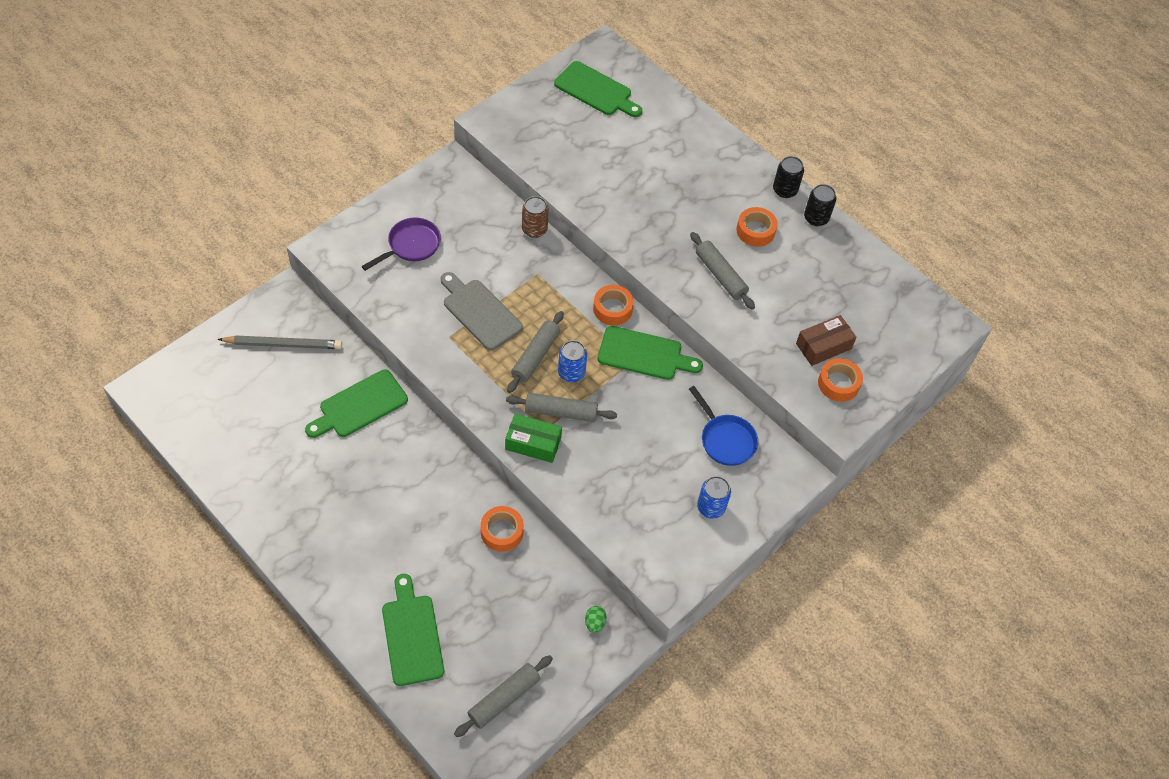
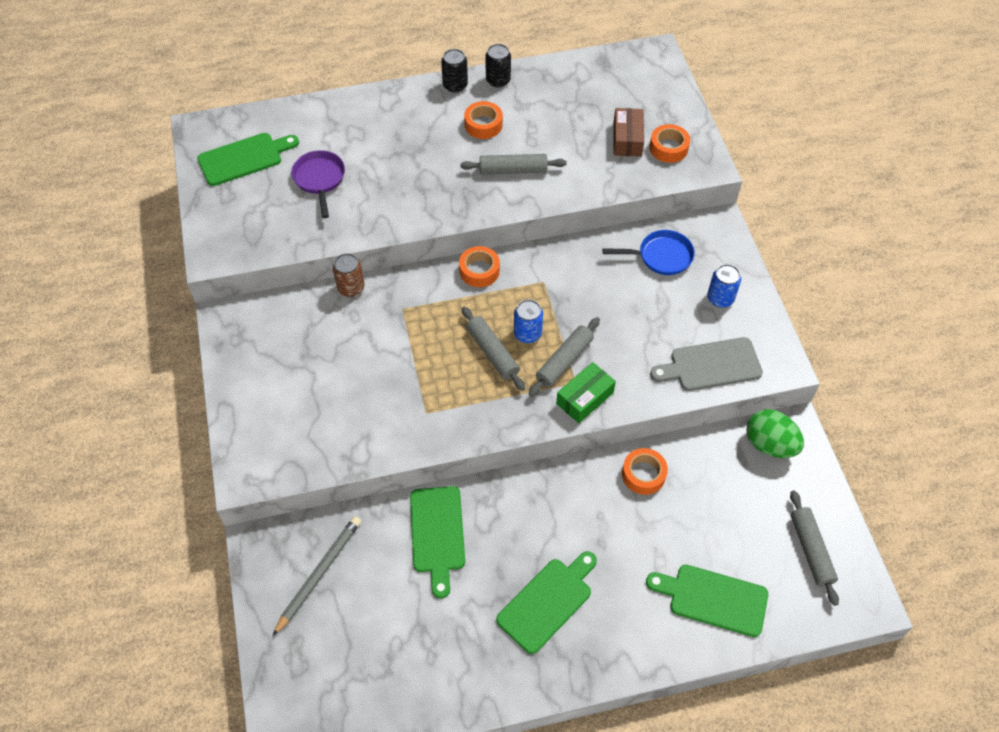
camera: 55 degrees left, 0 degrees up
purple pan [362,217,441,271] -> purple pan moved to [291,150,345,218]
grey cutting board [440,272,523,350] -> grey cutting board moved to [650,337,763,391]
green egg [585,606,607,633] -> green egg [746,409,804,458], size x2.14
green cutting board [598,326,703,380] -> green cutting board moved to [496,551,597,654]

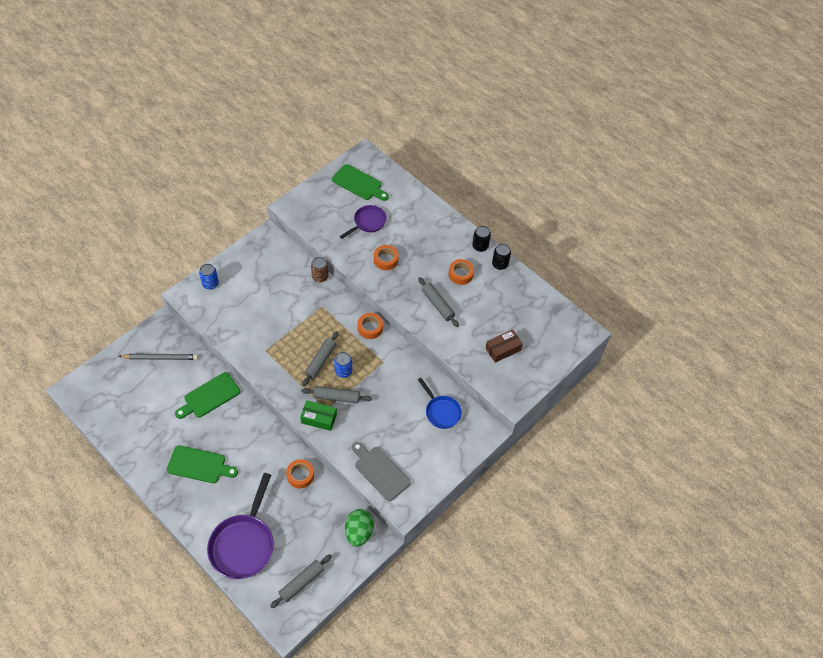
camera: 55 degrees right, 0 degrees up
green cutting board [646,565,768,637] -> purple pan [207,473,274,579]
orange tape [650,124,690,163] -> orange tape moved to [374,245,399,270]
blue can [707,264,741,308] -> blue can moved to [199,264,219,289]

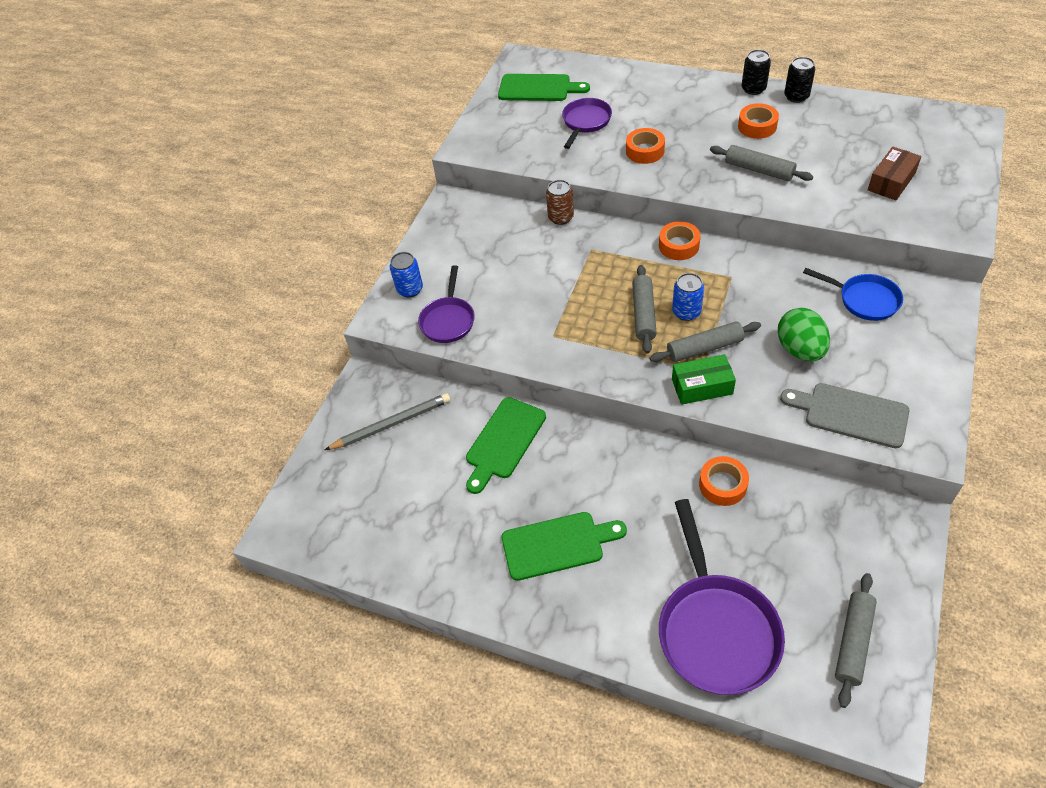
camera: 15 degrees left, 5 degrees down
green egg [345,509,374,547] -> green egg moved to [778,308,830,361]
none -> purple pan [418,265,475,343]

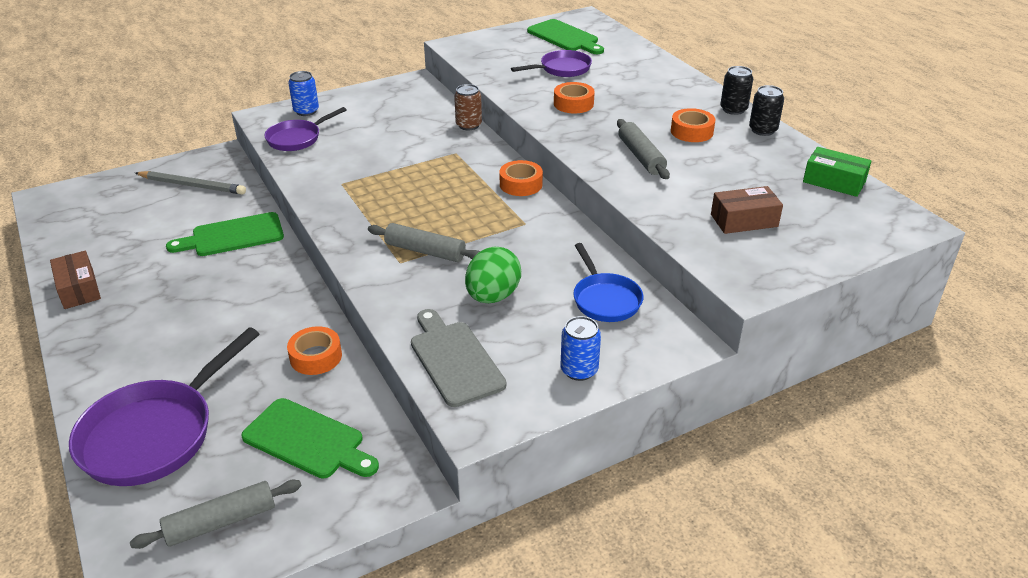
camera: 35 degrees right, 15 degrees down
green cutting board [502,512,627,581] -> green cutting board moved to [241,398,379,478]
grey rolling pin [632,265,657,354] -> none
blue can [672,273,704,321] -> blue can moved to [560,316,601,381]
green box [672,354,736,405] -> green box moved to [803,147,872,197]
none -> brown box [50,251,101,309]

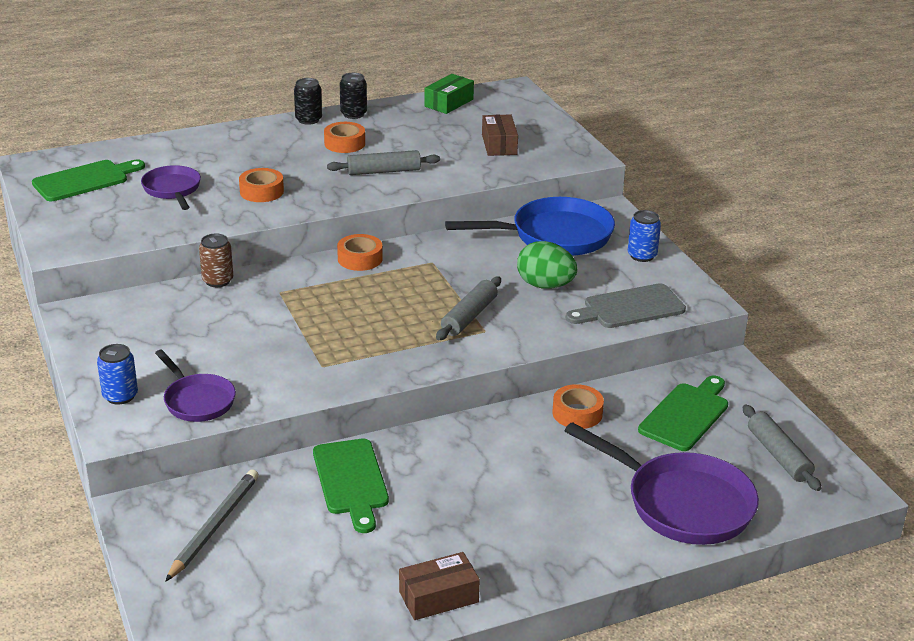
camera: 85 degrees left, 5 degrees down
blue pan [573,243,643,322] -> blue pan [445,197,615,256], size x1.71

